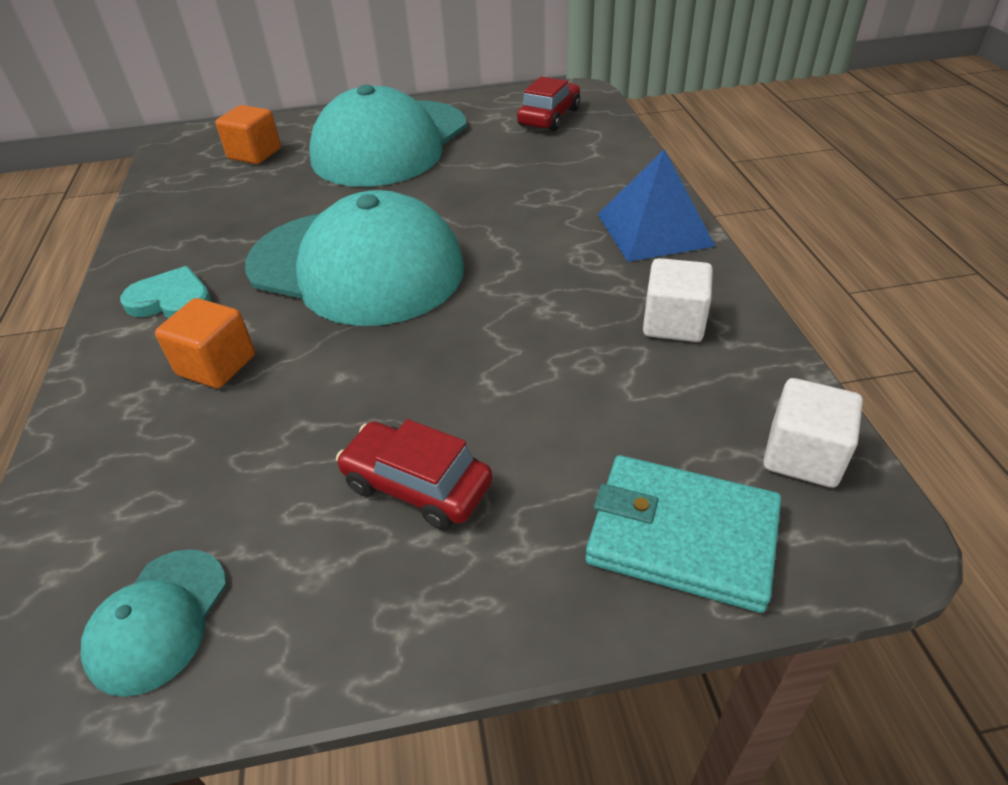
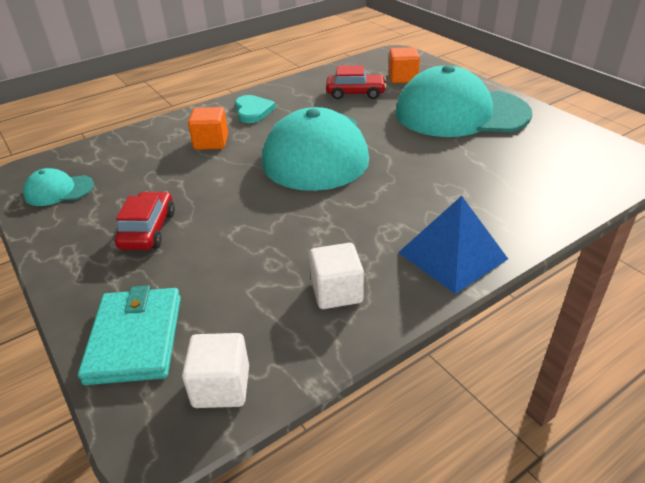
camera: 65 degrees right, 5 degrees down
red car [517,77,580,131] -> red car moved to [326,65,386,99]

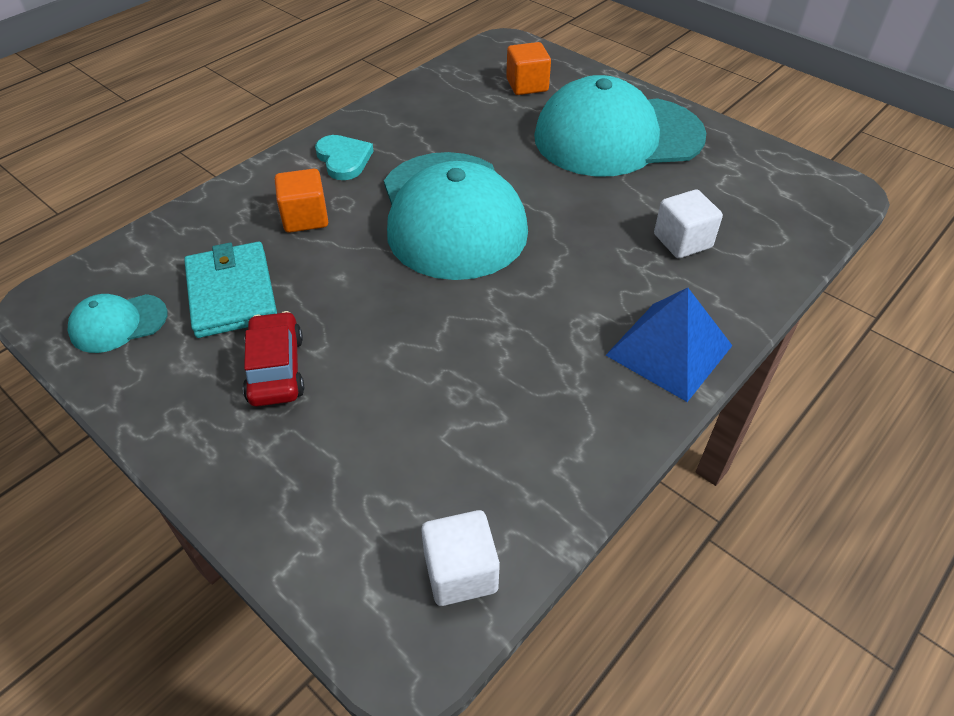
camera: 15 degrees left, 10 degrees up
turquoise wallet [78,285,181,385] -> turquoise wallet moved to [184,242,277,338]
white cube [309,243,364,309] -> white cube moved to [654,190,723,258]
red car [326,65,386,99] -> none

